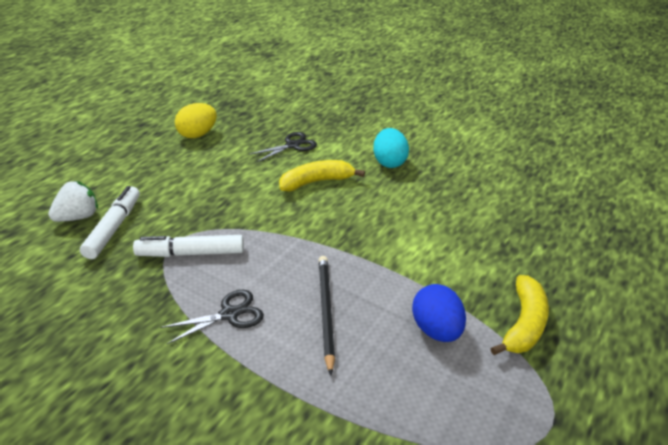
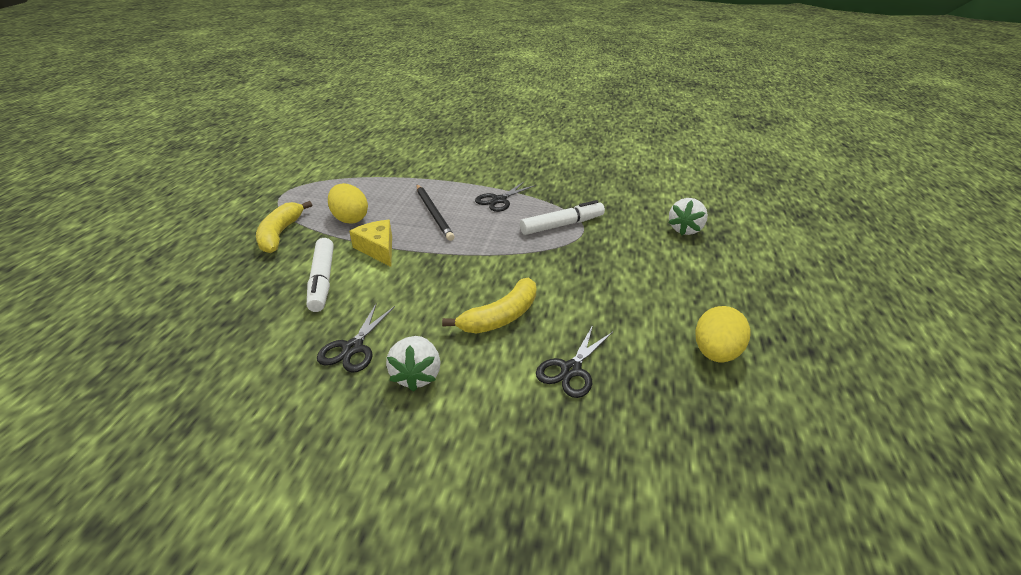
camera: 160 degrees right, 0 degrees up
white marker [80,186,140,259] -> white marker moved to [307,238,334,312]
turquoise egg [373,128,409,168] -> white strawberry [386,336,441,392]
blue egg [412,284,466,342] -> yellow egg [328,183,368,224]
none -> black scissors [317,303,395,373]
none -> yellow cheese [349,220,392,267]

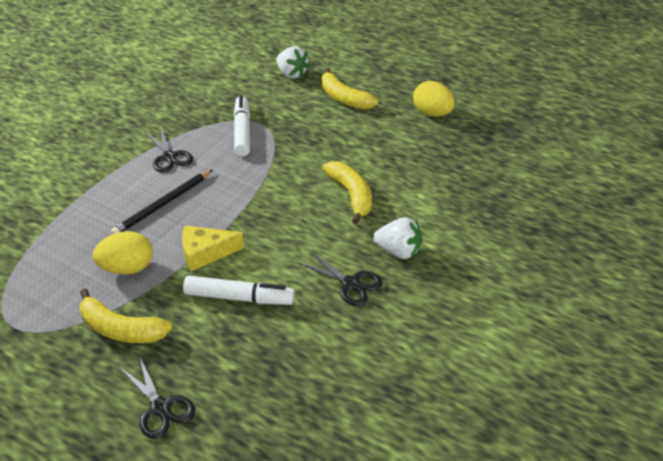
camera: 70 degrees left, 5 degrees up
black pencil [417,185,454,241] -> black pencil turned 135 degrees clockwise [110,170,212,234]
black scissors [536,325,613,398] -> black scissors moved to [119,358,195,439]
none -> yellow banana [321,68,378,110]

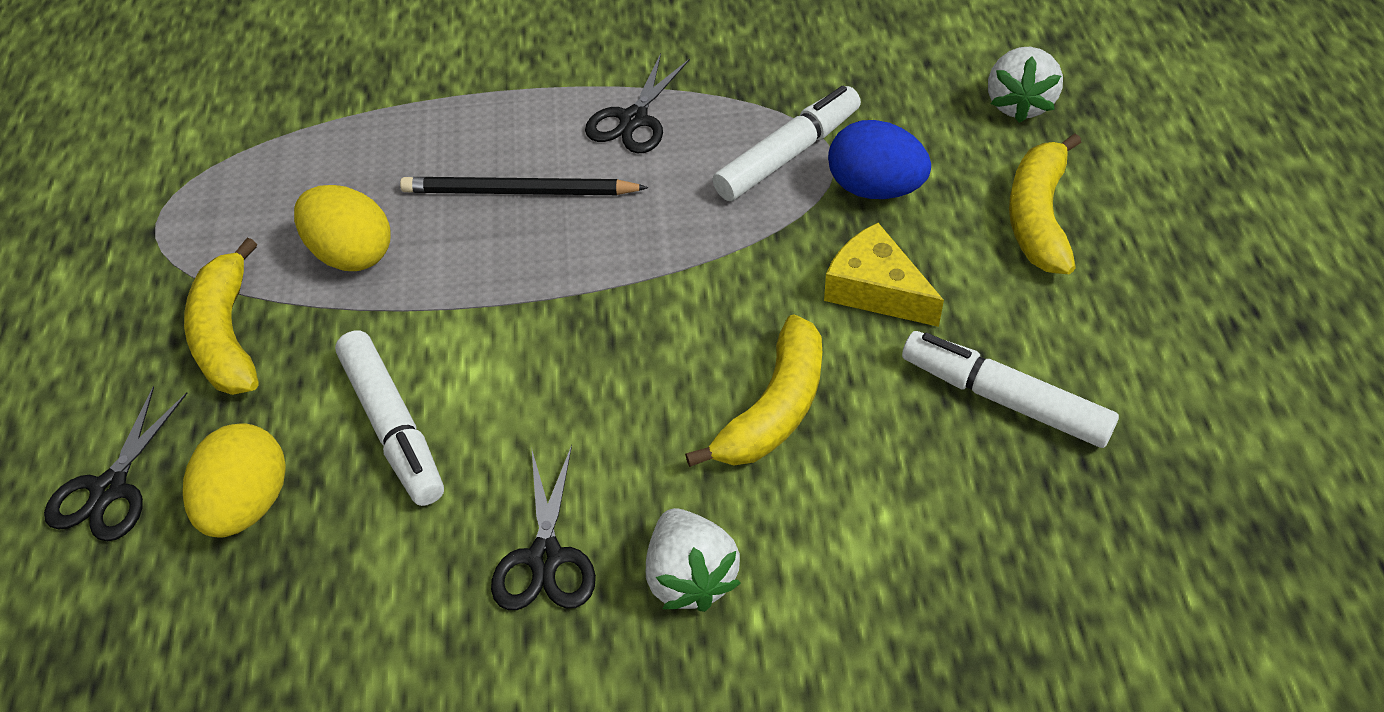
camera: 55 degrees right, 10 degrees up
yellow cheese [182,225,244,271] -> yellow cheese moved to [824,223,944,327]
yellow egg [413,81,455,117] -> yellow egg moved to [183,424,286,538]
none -> blue egg [828,120,931,199]
none -> white marker [902,331,1119,448]

